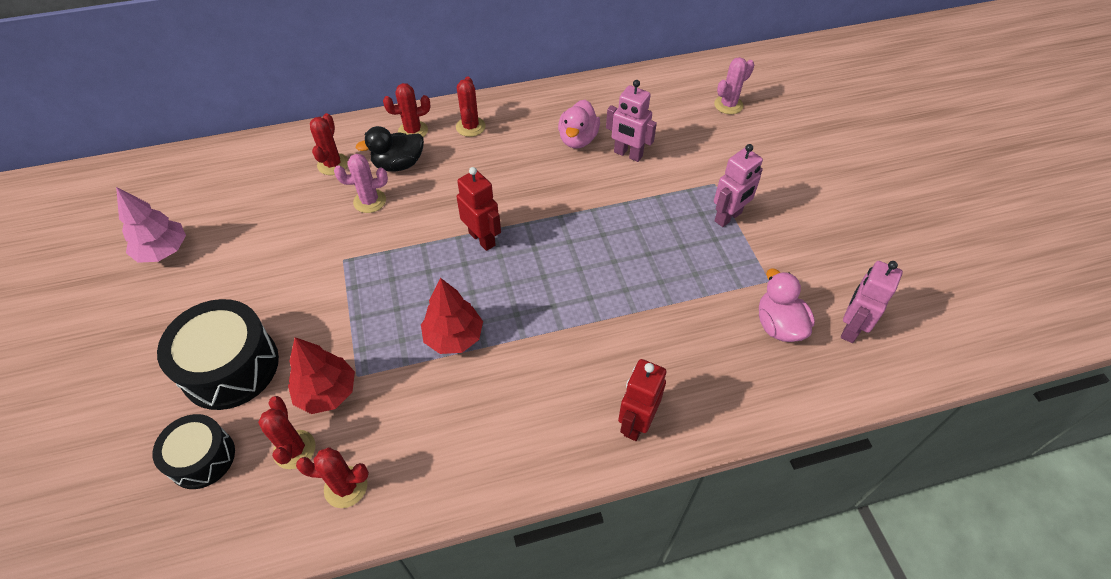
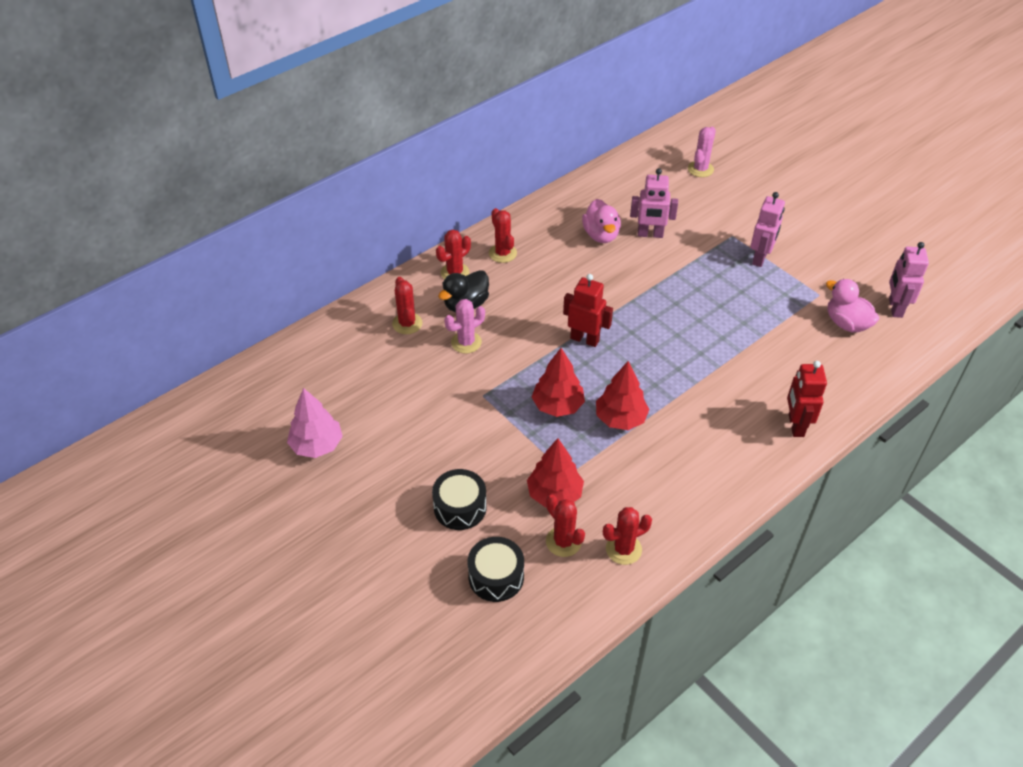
camera: 25 degrees left, 5 degrees down
black drum [157,299,279,410] -> black drum [432,469,487,530], size x0.62
none -> red tree [532,348,585,417]

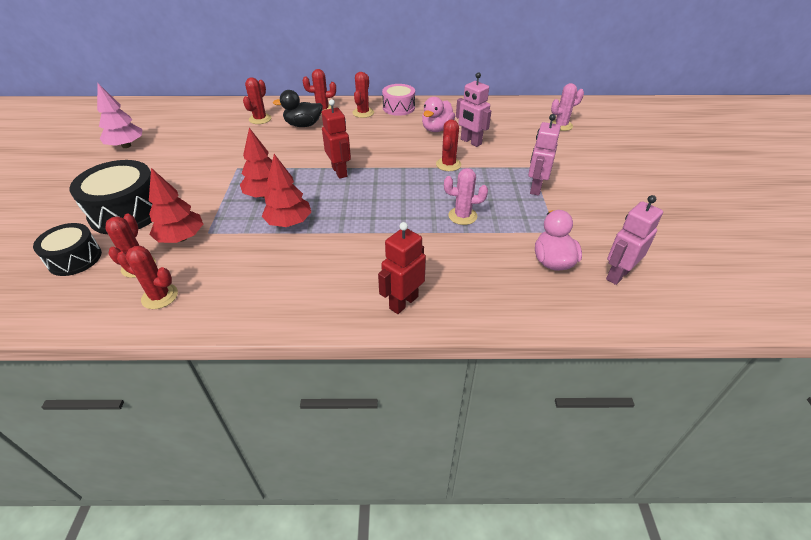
camera: 40 degrees right, 5 degrees down
black drum [432,469,487,530] -> black drum [69,160,152,234], size x1.61
pink cactus [444,299,485,354] -> pink cactus moved to [444,168,488,225]
pink robot [750,192,785,267] -> pink robot turned 135 degrees clockwise [528,114,561,196]
none -> pink drum [382,84,415,116]
none -> red cactus [436,120,461,171]

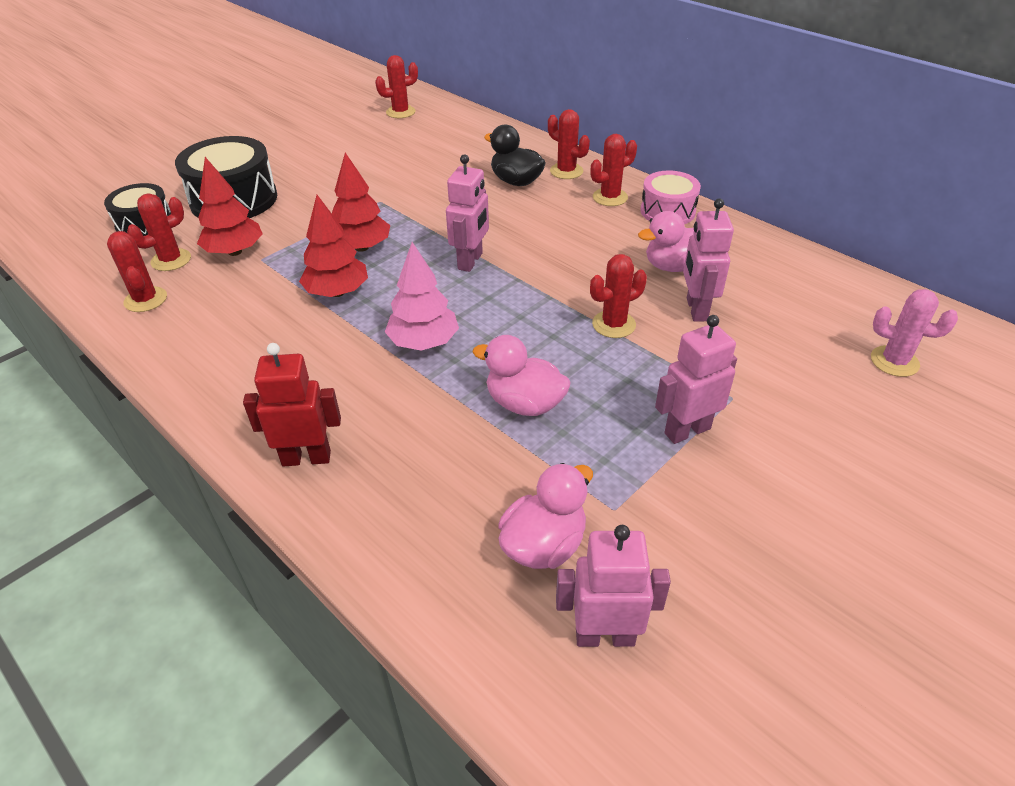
camera: 45 degrees right, 0 degrees up
pink tree [97,83,143,148] -> pink tree moved to [385,242,459,351]
red cactus [243,77,271,124] -> red cactus moved to [375,55,418,118]
red robot [322,99,351,179] -> pink robot [446,154,489,272]
pink cactus [444,168,488,225] -> pink duck [473,335,571,416]

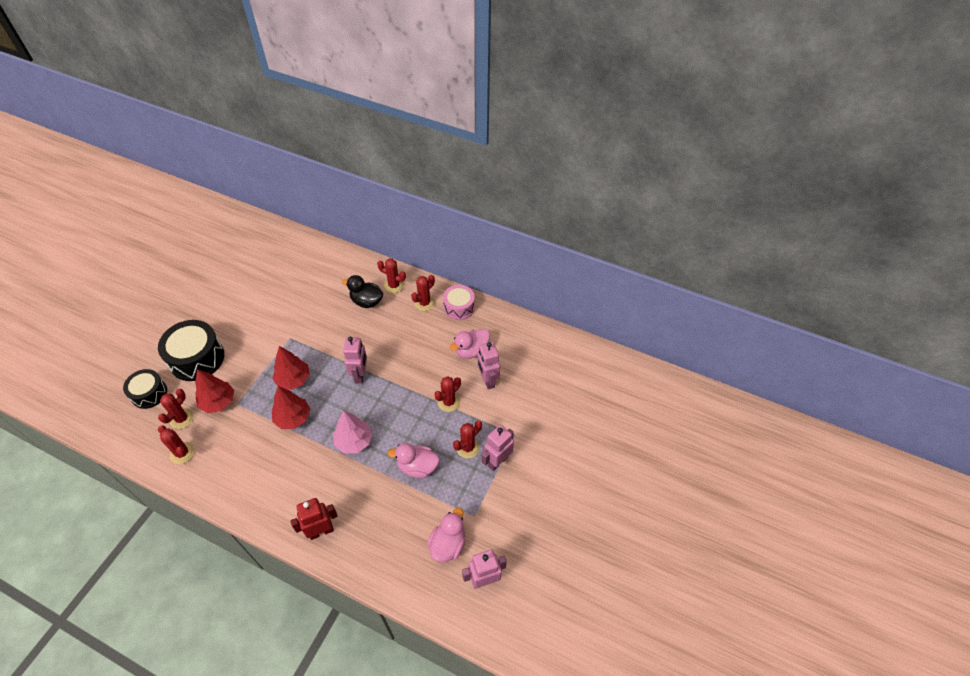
camera: 20 degrees left, 10 degrees up
red cactus [375,55,418,118] -> red cactus moved to [453,421,482,458]
pink cactus [871,289,958,377] -> none

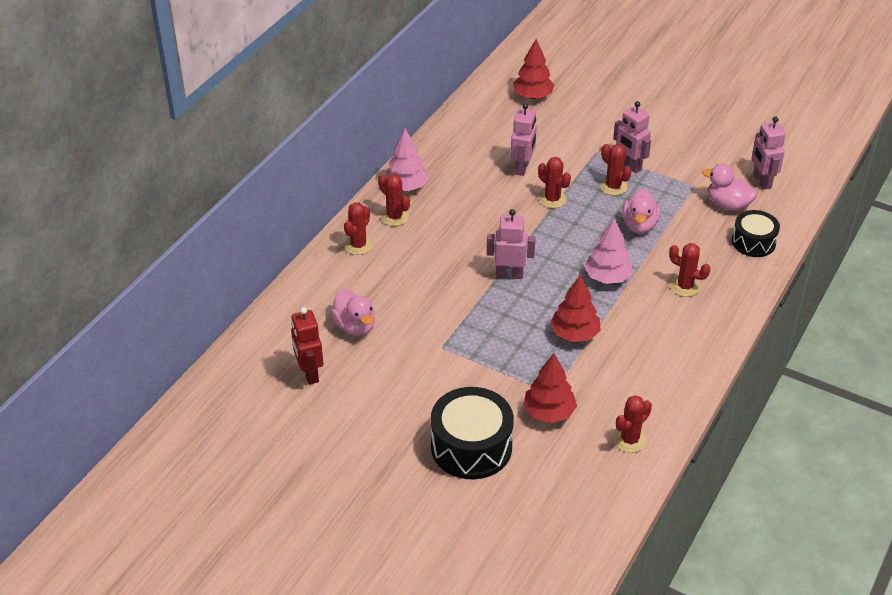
camera: 85 degrees left, 10 degrees down
black drum [123,369,167,409] -> black drum moved to [732,210,780,257]
red cactus [158,389,194,429] -> red cactus moved to [669,243,710,297]
red tree [272,346,310,390] -> red tree moved to [513,39,555,99]
red robot [290,498,338,540] -> red robot moved to [291,307,323,385]
black duck [342,275,383,308] -> none
pink drum [443,285,475,320] -> pink tree [385,129,429,191]
pink duck [450,329,490,359] -> pink duck moved to [331,289,375,336]
pink robot [477,342,500,389] -> pink robot turned 60 degrees counterclockwise [511,103,537,176]

